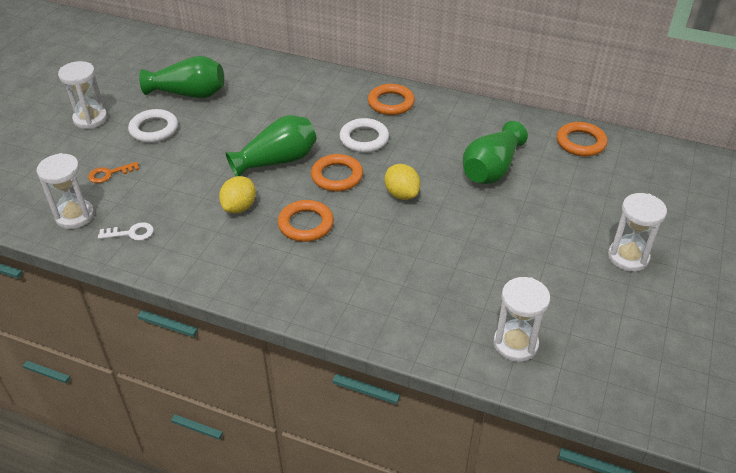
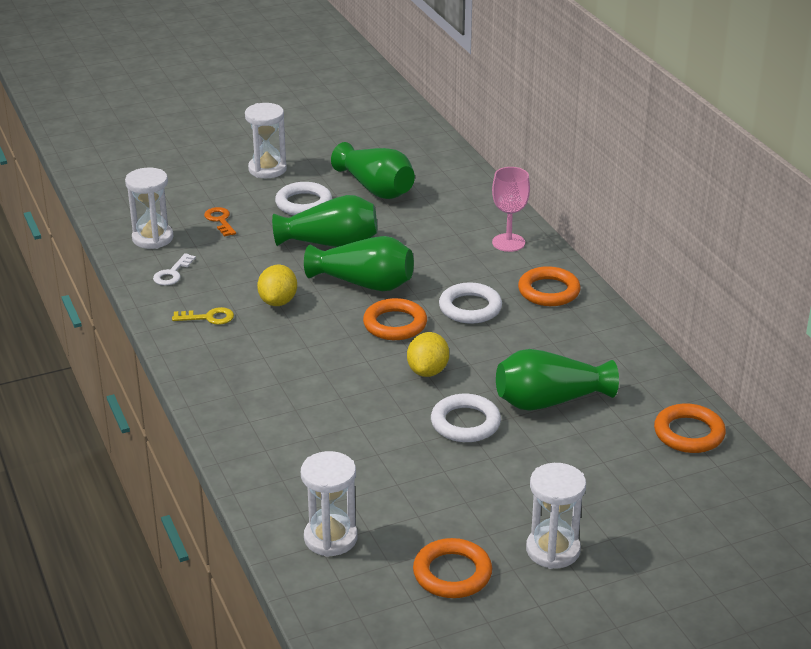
camera: 45 degrees right, 10 degrees down
orange key [88,162,139,183] -> orange key turned 45 degrees clockwise [204,207,236,237]
white key [98,222,154,241] -> white key turned 75 degrees clockwise [153,253,196,285]
yellow lemon [219,176,256,213] -> yellow lemon turned 60 degrees counterclockwise [257,265,297,306]
orange ring [278,200,334,242] -> orange ring moved to [413,538,492,598]
none -> yellow key [172,307,234,325]
none -> green vase [272,195,377,247]
none -> white ring [431,394,501,442]
none -> pink goblet [492,167,530,252]

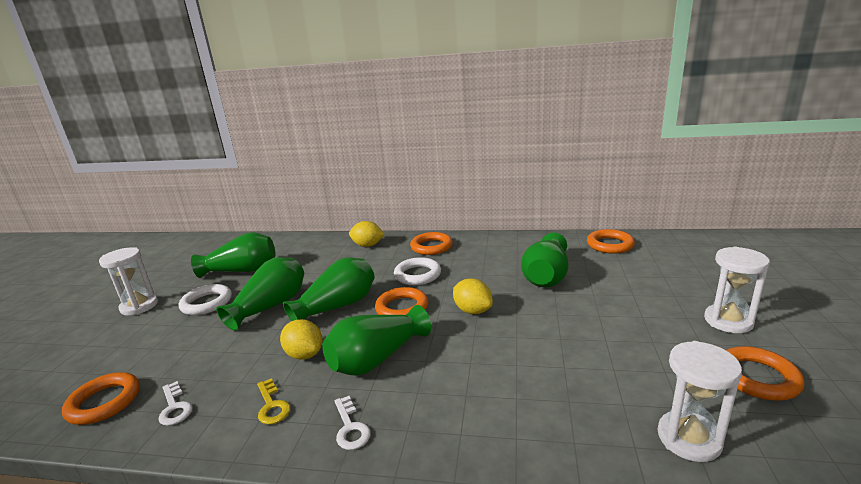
camera: 55 degrees left, 10 degrees down
white hourglass [125,168,173,249] -> orange ring [62,372,140,425]
yellow key [172,307,234,325] -> yellow key turned 120 degrees clockwise [257,378,290,425]
orange key [204,207,236,237] -> none
white ring [431,394,501,442] -> none
pink goblet [492,167,530,252] -> yellow lemon [349,221,385,247]
none -> green vase [322,305,431,376]
none -> white key [335,396,370,450]

